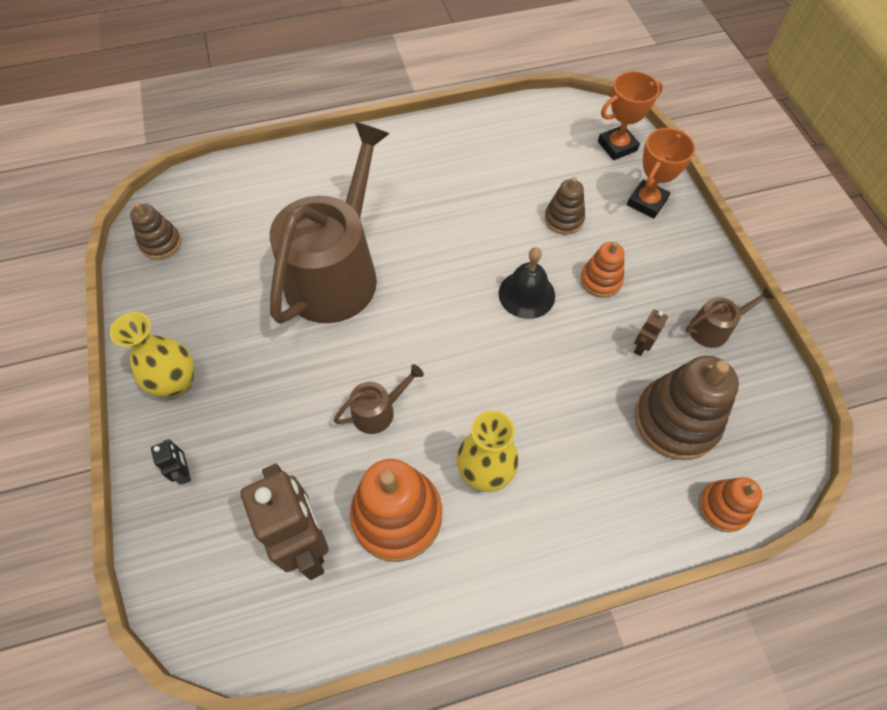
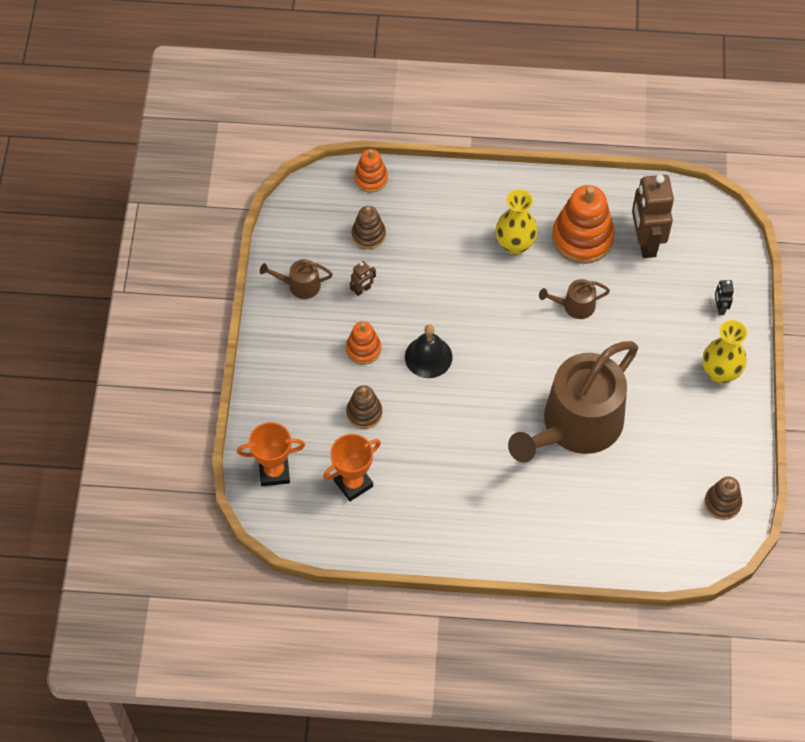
camera: 160 degrees left, 0 degrees up
orange trophy [627,128,695,218] -> orange trophy moved to [323,434,381,501]
brown stacking toy [635,356,739,460] -> brown stacking toy [352,206,386,249], size x0.56

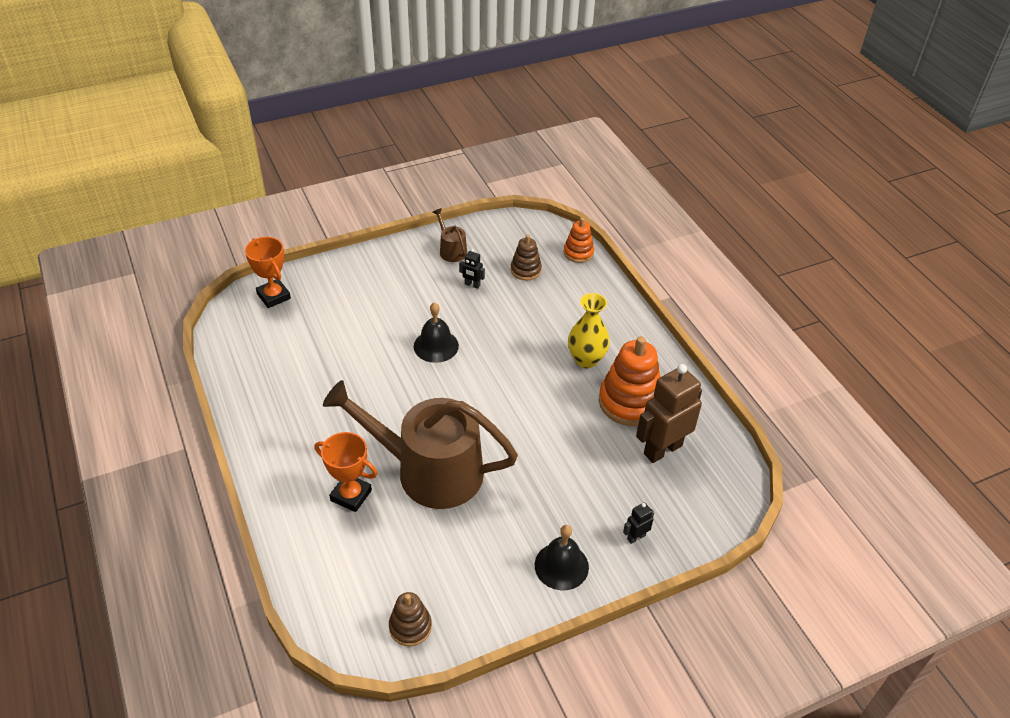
camera: 60 degrees right, 15 degrees down
orange trophy [323,434,381,501] -> orange trophy moved to [315,432,377,512]
orange stacking toy [346,321,381,365] -> none
brown stacking toy [346,385,382,429] -> none
brown robot [350,261,376,296] -> black robot [459,249,485,289]
brown watering can [539,279,610,319] -> none
yellow vase [702,320,747,384] -> black bell [535,525,589,590]

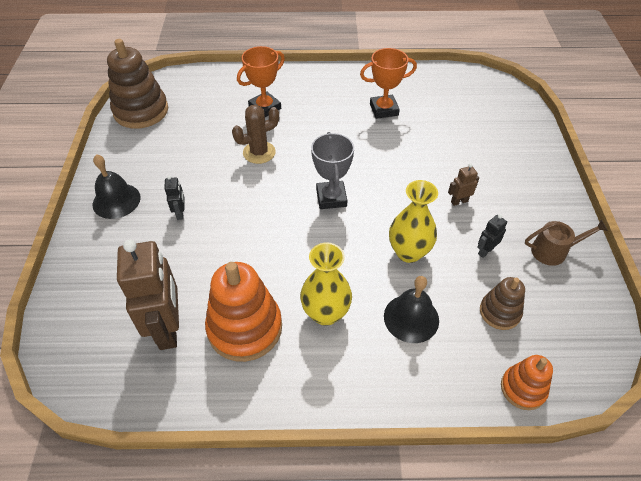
camera: 115 degrees right, 5 degrees up
orange trophy [245,237,291,308] -> orange trophy moved to [360,48,417,119]
brown watering can [323,380,518,509] -> brown cactus [232,105,279,164]
brown stacking toy [389,592,432,646] -> brown stacking toy [107,39,168,129], size x1.80
black bell [414,302,459,363] -> black bell moved to [384,276,439,343]
black robot [623,502,654,544] -> black robot moved to [164,175,185,220]
none -> grey trophy [311,132,354,209]
none -> yellow vase [389,180,438,263]
none -> brown robot [448,164,479,206]

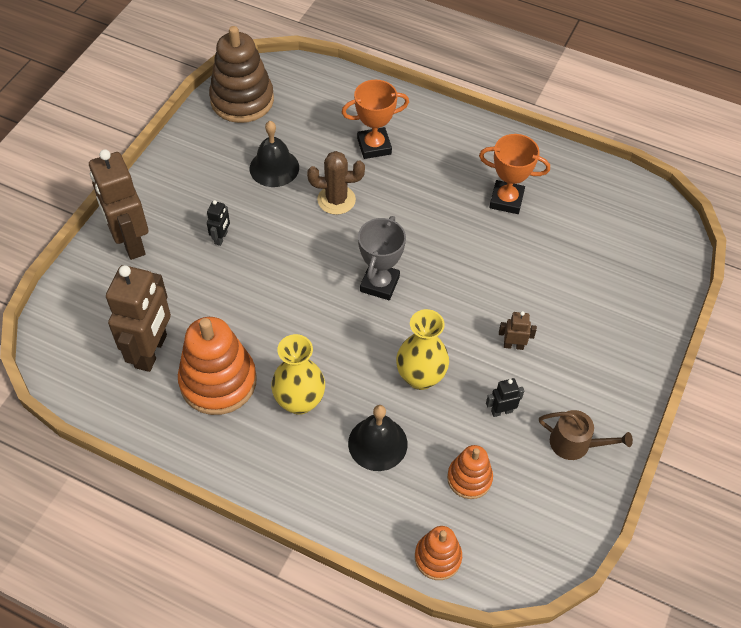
camera: 25 degrees right, 5 degrees up
black bell [93,154,141,219] -> black bell moved to [250,121,299,187]
brown stacking toy [480,277,525,330] -> orange stacking toy [447,445,493,499]
none -> brown robot [89,149,148,260]

